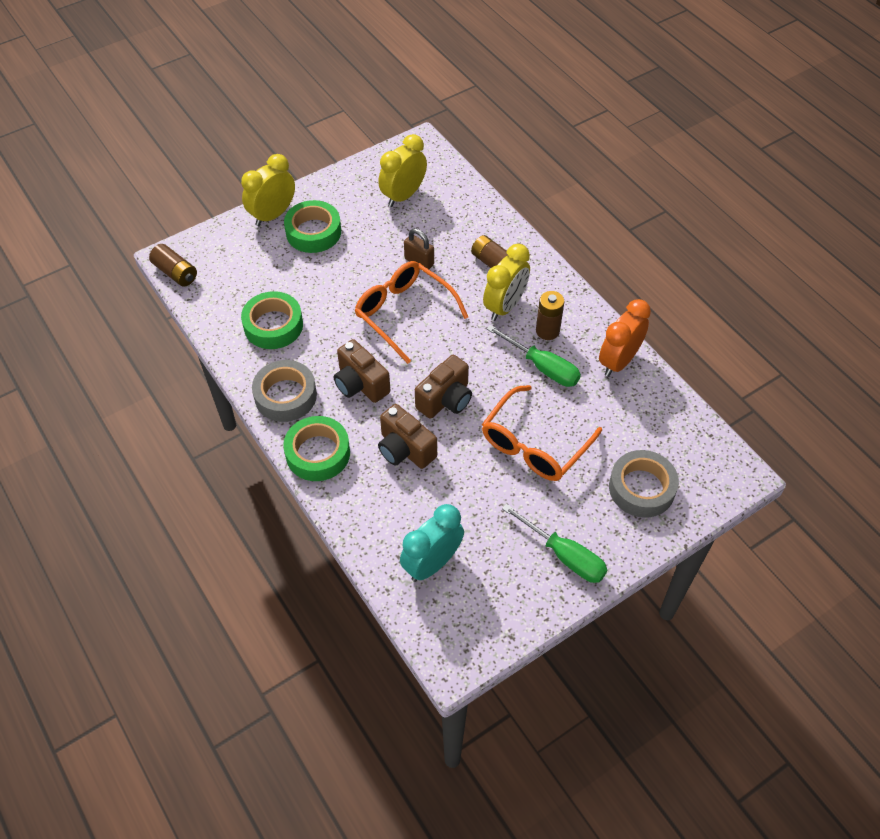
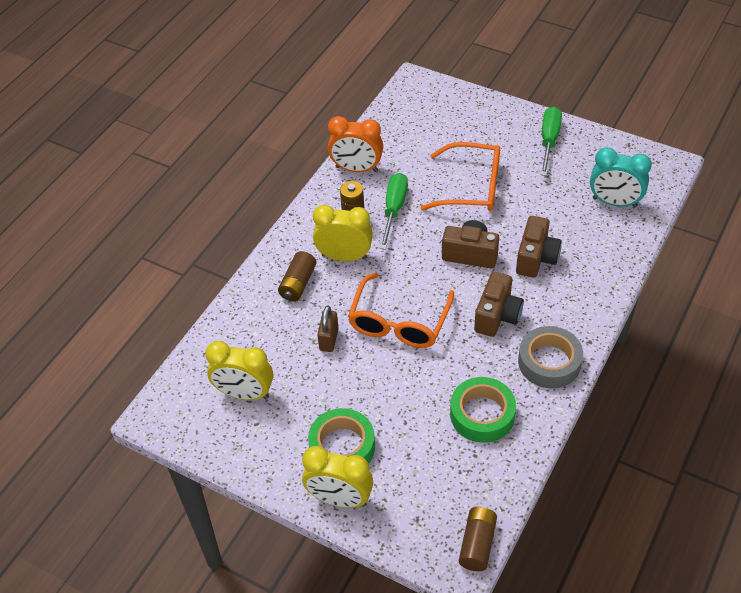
camera: 115 degrees left, 5 degrees down
green tape [283,416,350,481] -> none
grey tape [609,450,679,518] -> none

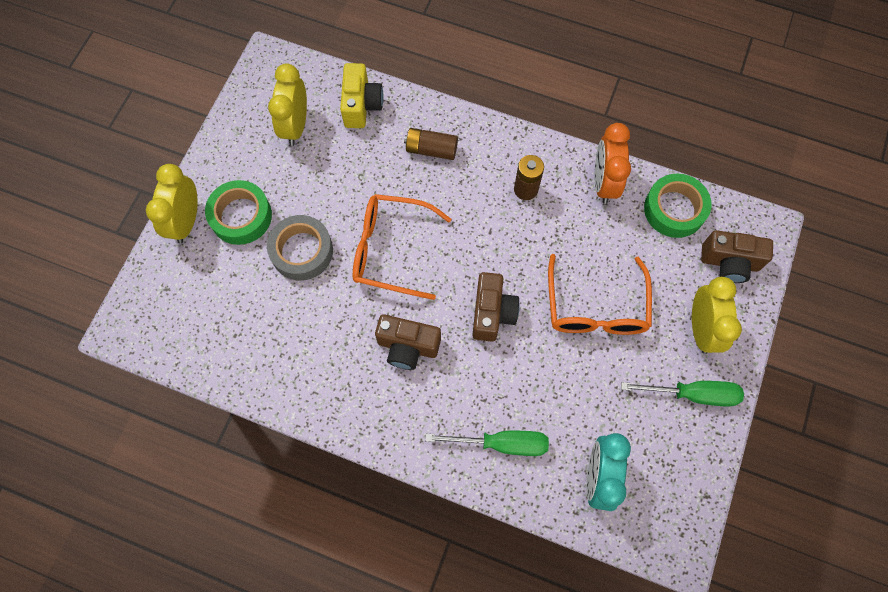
camera: 80 degrees right, 20 degrees up
yellow clock [313,205,373,261] -> yellow clock moved to [692,277,742,354]
brown padlock [317,306,339,352] -> none
green screwdriver [380,173,408,250] -> green screwdriver moved to [425,431,549,456]
green tape [450,377,516,443] -> green tape moved to [644,174,712,238]
brown battery [459,507,497,571] -> none
brown camera [516,216,562,278] -> brown camera moved to [701,230,773,283]
grey tape [518,326,583,388] -> grey tape moved to [267,215,333,281]
none -> yellow camera [340,63,384,128]

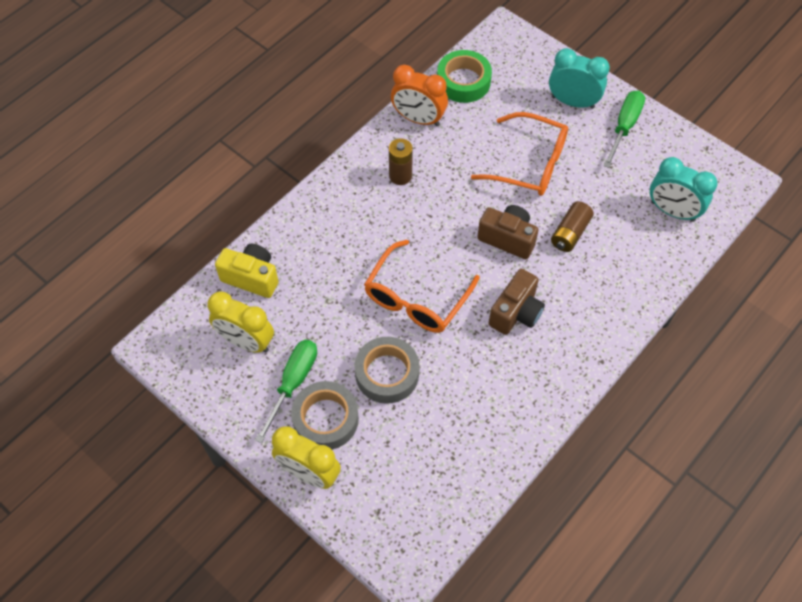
camera: 70 degrees left, 10 degrees down
green tape [205,180,272,245] -> grey tape [291,381,359,450]
brown battery [404,128,458,160] -> brown battery moved to [551,201,594,252]
green screwdriver [425,431,549,456] -> green screwdriver moved to [255,340,317,443]
yellow clock [692,277,742,354] -> turquoise clock [549,48,610,109]
brown camera [701,230,773,283] -> none

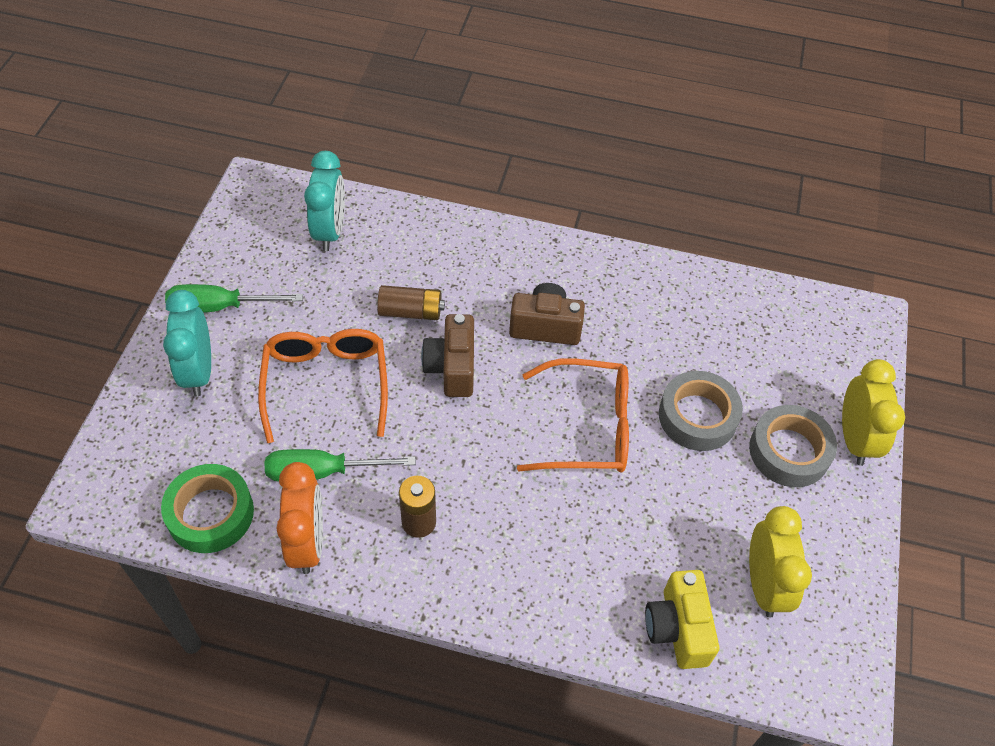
camera: 120 degrees left, 5 degrees down
green screwdriver [255,340,317,443] -> green screwdriver moved to [265,449,416,482]

